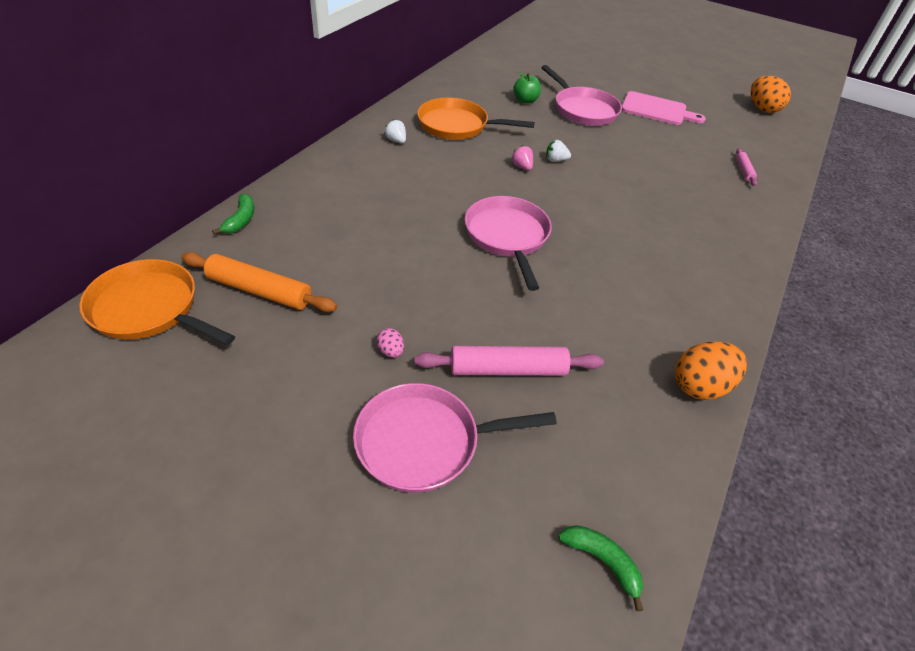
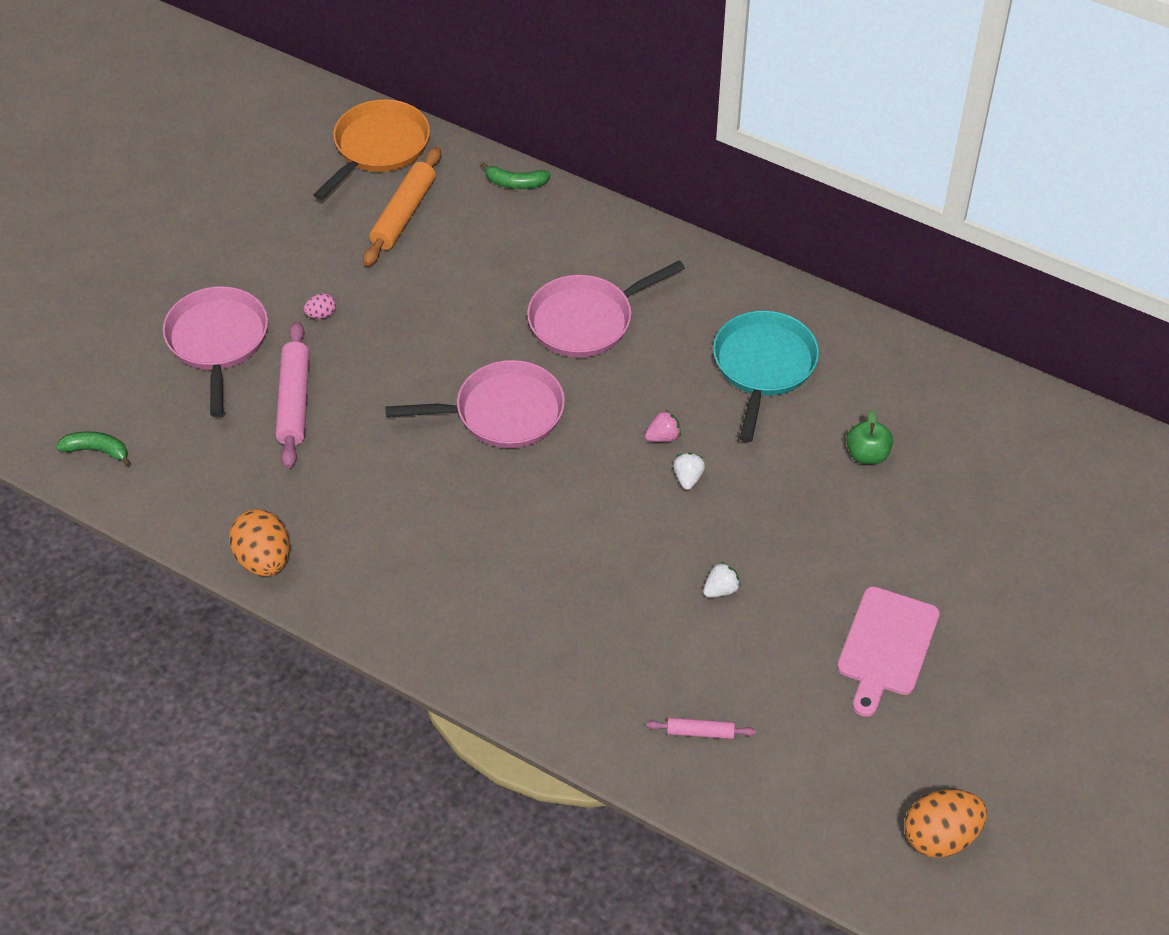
camera: 95 degrees right, 5 degrees up
white strawberry [385,119,406,143] -> white strawberry moved to [703,562,741,598]
orange pan [417,98,535,140] -> turquoise pan [713,310,819,442]
pink pan [541,65,622,126] -> pink pan moved to [527,260,685,358]
green banana [558,525,643,611] -> green banana turned 120 degrees counterclockwise [56,431,131,467]

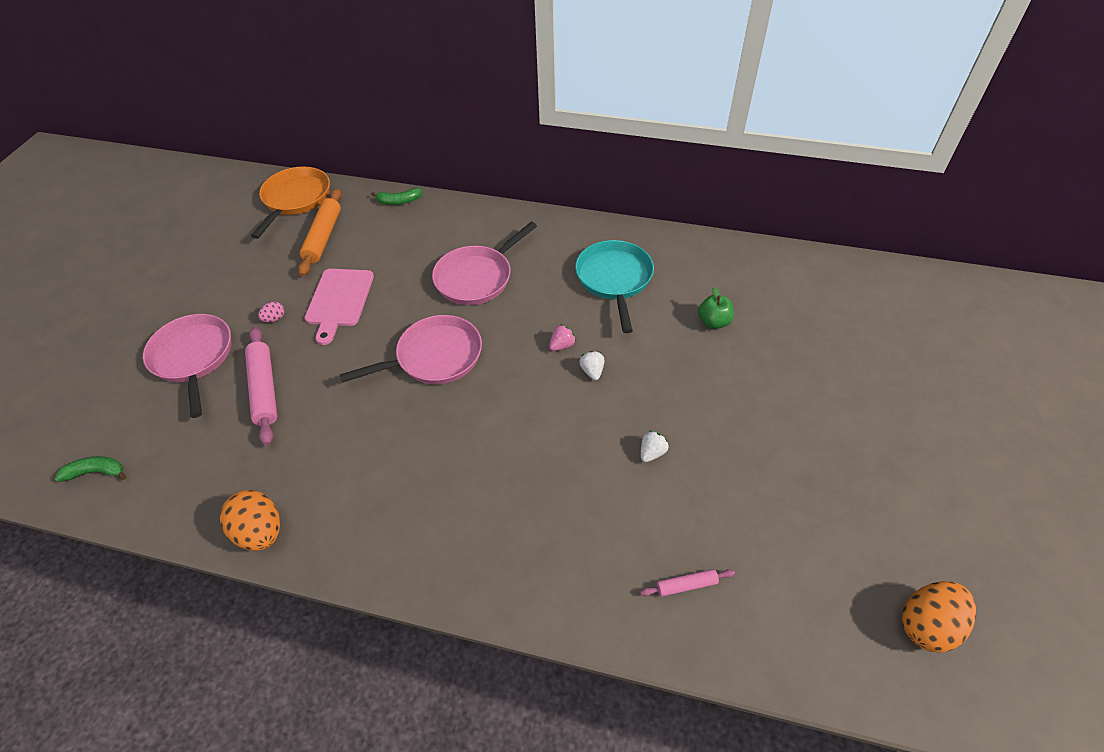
camera: 15 degrees left, 0 degrees up
pink cutting board [837,586,940,717] -> pink cutting board moved to [305,269,374,345]

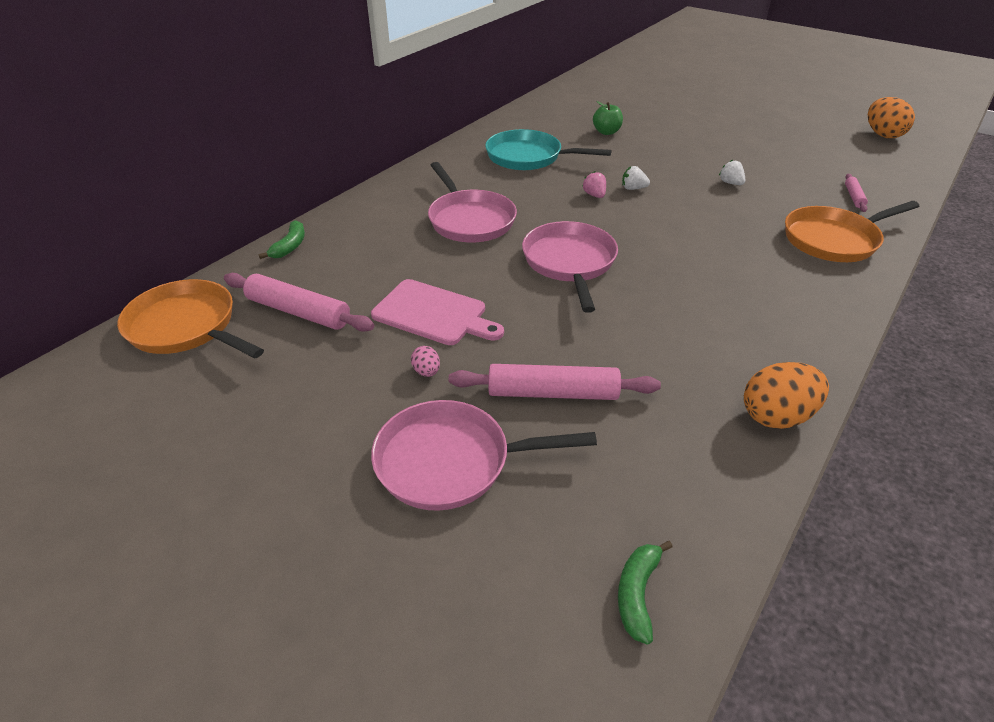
camera: 70 degrees left, 10 degrees down
orange rolling pin [298,188,341,276] -> pink rolling pin [224,273,375,332]
none -> orange pan [785,201,919,262]

